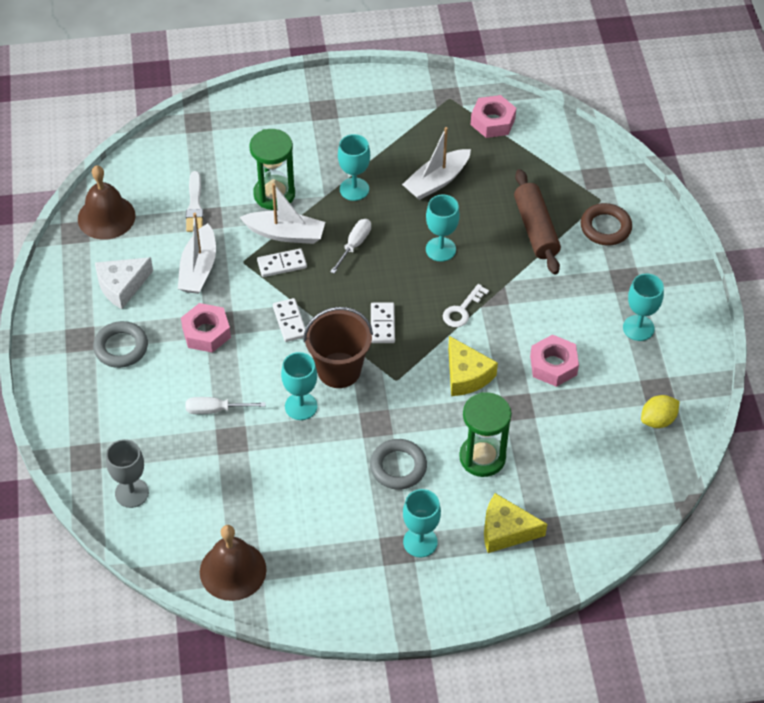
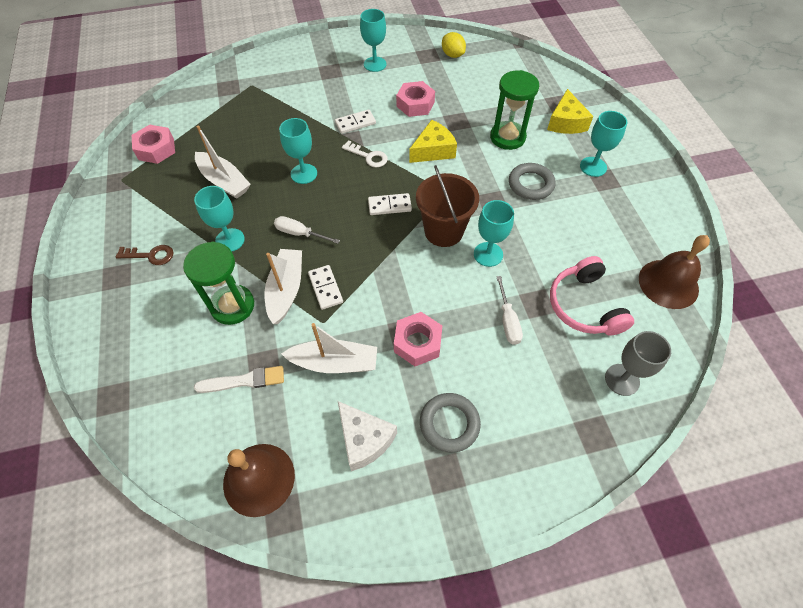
camera: 95 degrees left, 5 degrees up
white domino [273,298,306,342] -> white domino moved to [335,109,376,134]
brown rolling pin [514,169,561,275] -> none
brown ring [581,203,632,245] -> none
none -> brown key [116,245,173,265]
none -> pink headphones [550,256,634,336]

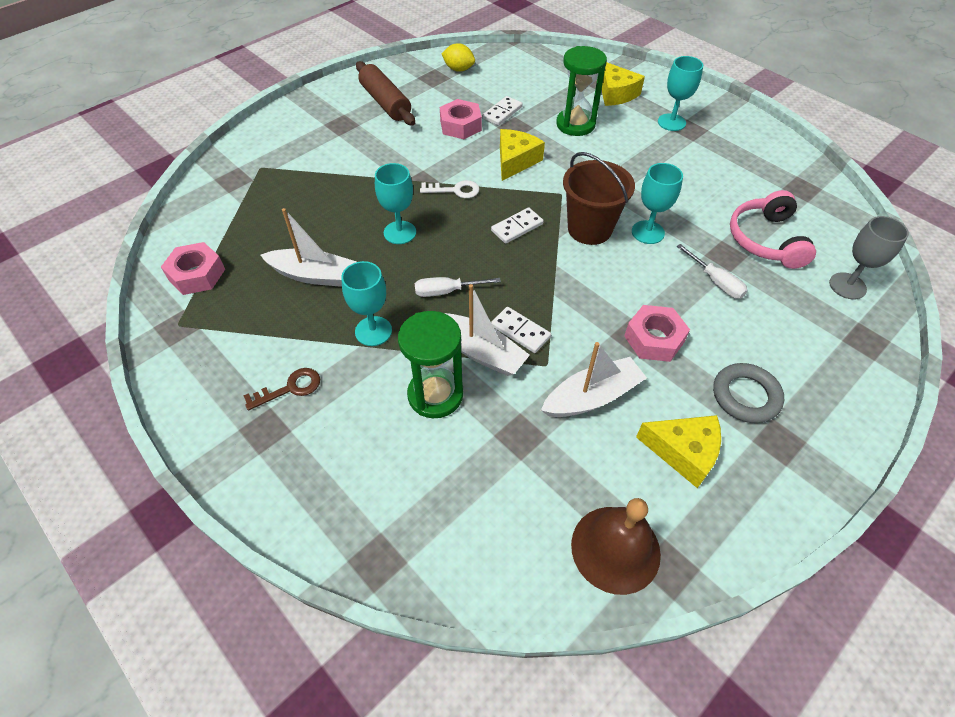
camera: 30 degrees left, 5 degrees down
white brush [194,366,284,393] -> none
white boat [265,249,302,324] -> white boat turned 150 degrees clockwise [444,284,530,376]
white domino [335,109,376,134] -> white domino moved to [482,96,523,126]
white cheese [338,401,397,471] -> yellow cheese [636,415,721,488]
turquoise goblet [360,9,386,72] -> brown rolling pin [356,61,415,125]
grey ring [509,163,556,200] -> none
pink headphones [550,256,634,336] -> pink headphones turned 45 degrees clockwise [730,190,816,269]
brown bell [639,235,710,309] -> none

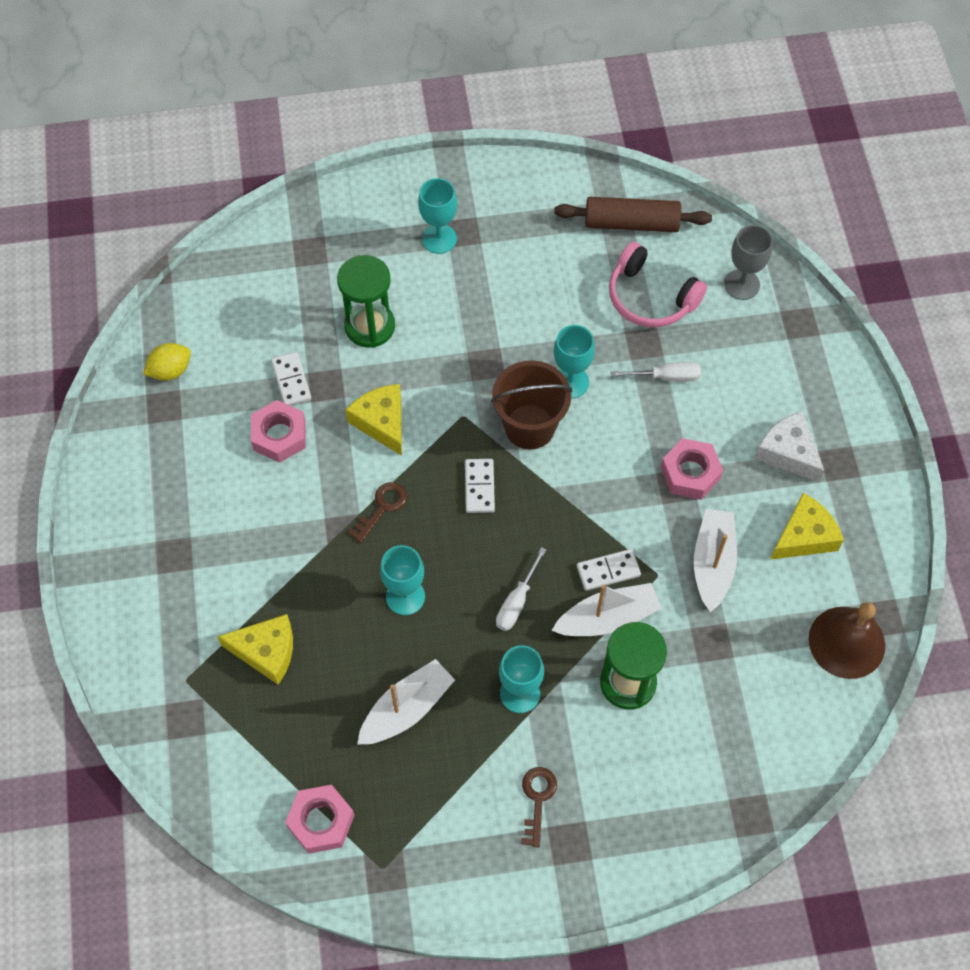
camera: 55 degrees left, 10 degrees up
brown rolling pin [356,61,415,125] -> brown rolling pin moved to [554,197,712,232]
white key [420,180,479,198] -> brown key [348,482,407,543]
yellow cheese [601,63,645,106] -> yellow cheese moved to [217,614,293,685]
grey ring [713,363,784,423] -> white cheese [754,411,824,482]

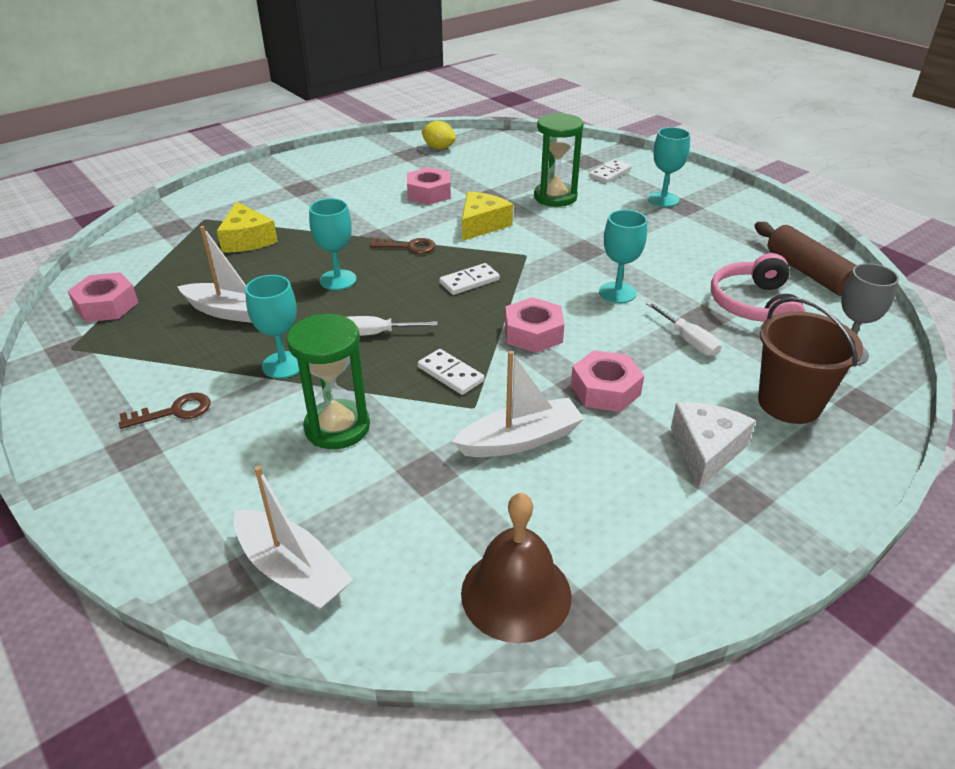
camera: 60 degrees right, 25 degrees down
white domino [271,352,311,406] -> white domino moved to [589,159,632,183]
brown bucket [491,361,572,449] -> brown bucket moved to [758,297,863,424]
white boat [551,583,662,636] -> white boat moved to [234,466,353,610]
yellow cheese [770,493,844,560] -> none
none -> pink nut [505,297,564,353]

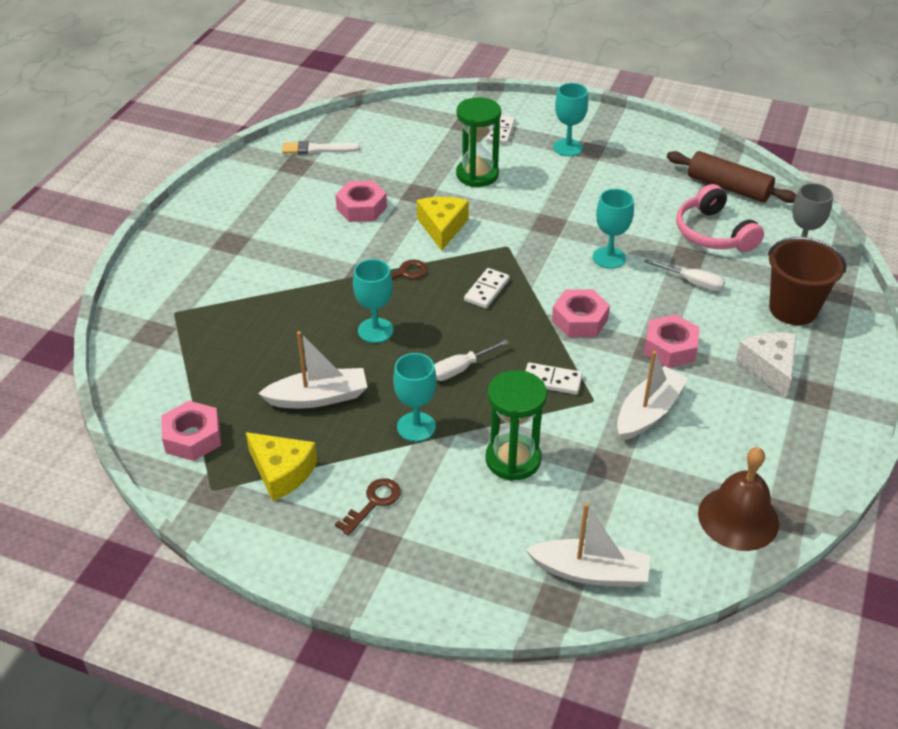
camera: 30 degrees left, 5 degrees up
yellow cheese [217,202,278,252] -> yellow cheese moved to [246,432,317,501]
yellow lemon [421,121,456,149] -> white brush [282,141,360,154]

